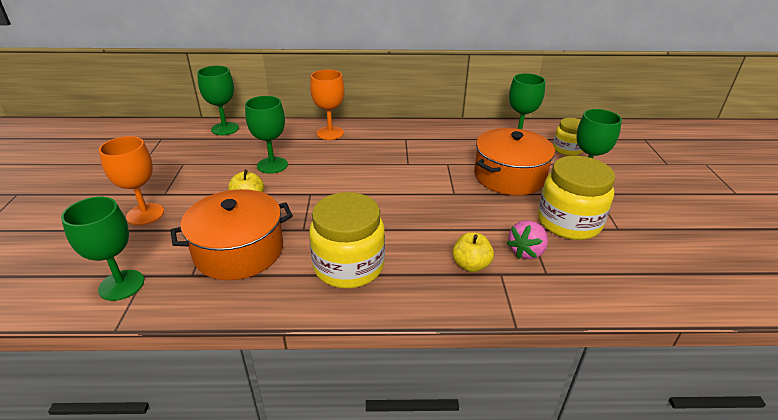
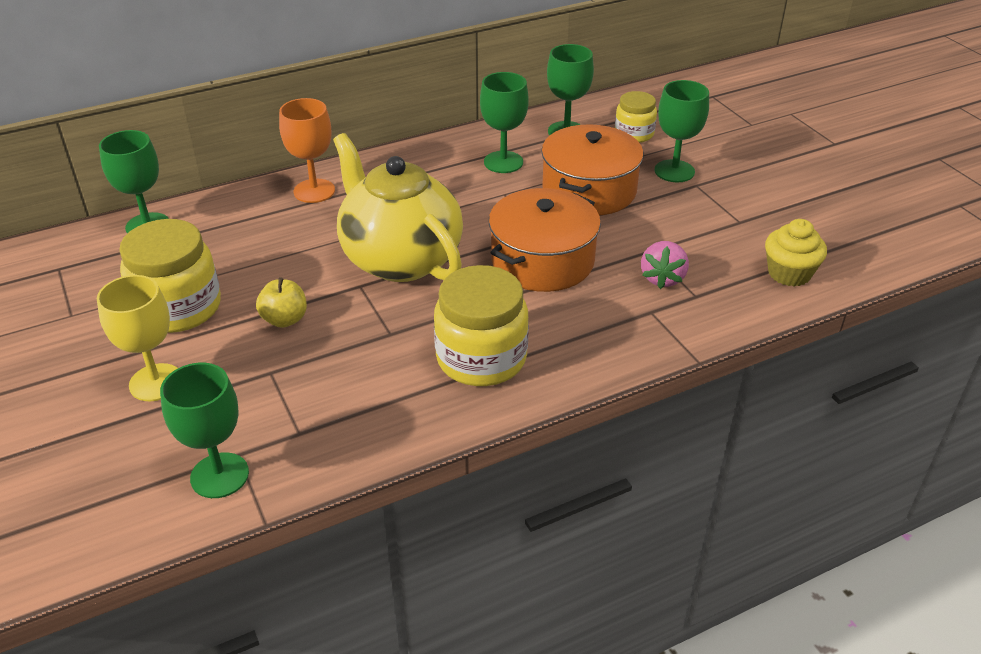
camera: 25 degrees left, 5 degrees up
orange goblet [99,136,164,225] -> yellow goblet [97,275,178,401]
orange pot [170,189,293,280] -> orange pot moved to [489,188,601,292]
green goblet [245,96,288,174] -> green goblet moved to [480,72,529,173]
yellow apple [452,233,494,272] -> none
yellow jar [538,156,615,240] -> yellow jar moved to [119,219,221,333]
none -> yellow teapot [333,133,463,282]
none -> yellow cupcake [765,219,827,287]

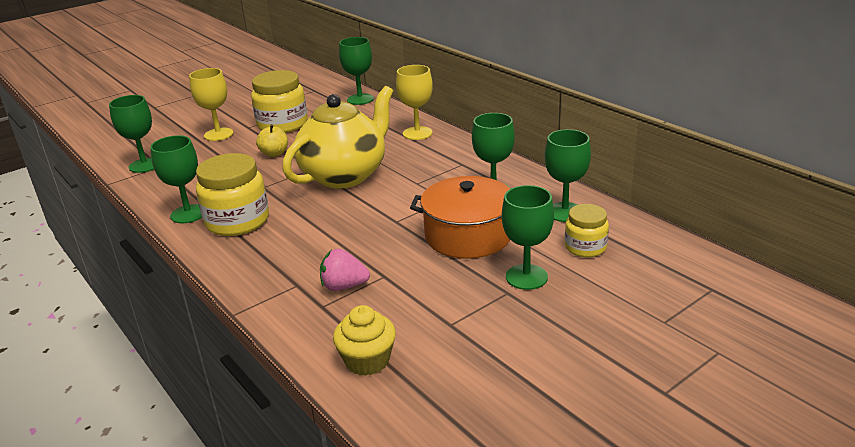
camera: 80 degrees right, 10 degrees down
orange goblet [279,98,335,203] -> yellow goblet [396,65,433,140]
orange pot [489,188,601,292] -> none
none -> green goblet [150,135,202,223]

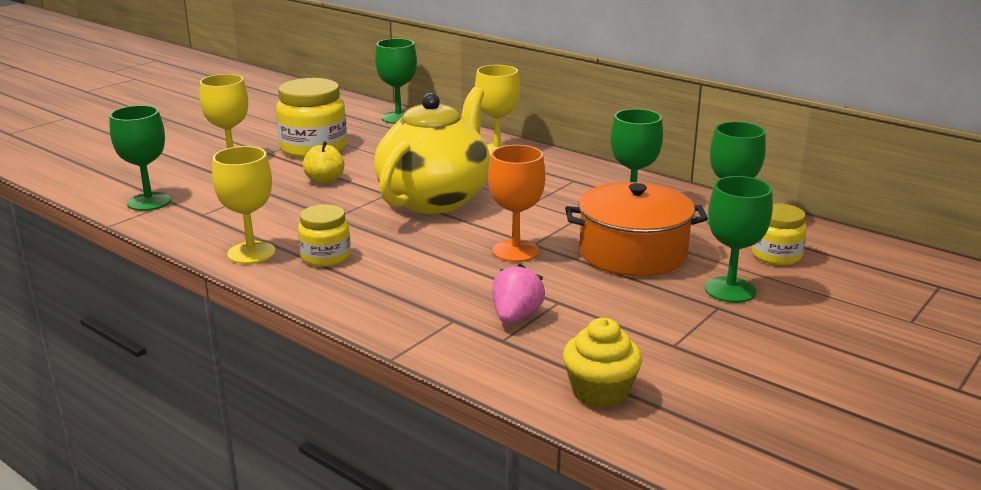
camera: 15 degrees left, 5 degrees down
green goblet [150,135,202,223] -> yellow goblet [212,146,275,264]
yellow jar [196,153,269,236] -> yellow jar [298,204,351,267], size x0.58
pink strawberry [320,248,370,291] -> pink strawberry turned 120 degrees clockwise [492,264,545,324]
none -> orange goblet [488,145,546,262]

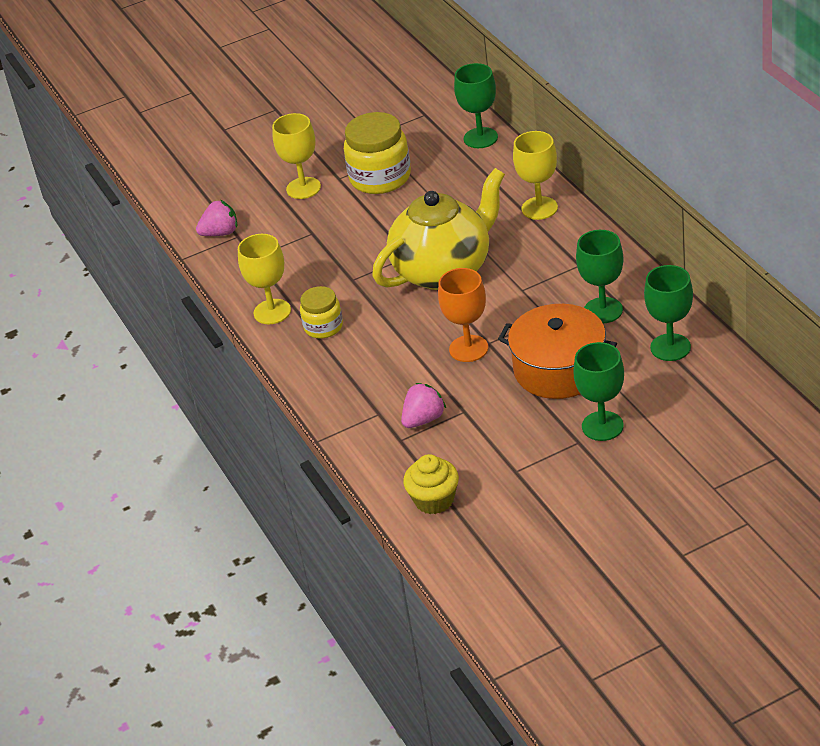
camera: 30 degrees right, 15 degrees up
green goblet [109,105,171,211] -> pink strawberry [196,200,237,236]
yellow apple [303,141,344,184] -> none
yellow jar [752,203,807,265] -> none

